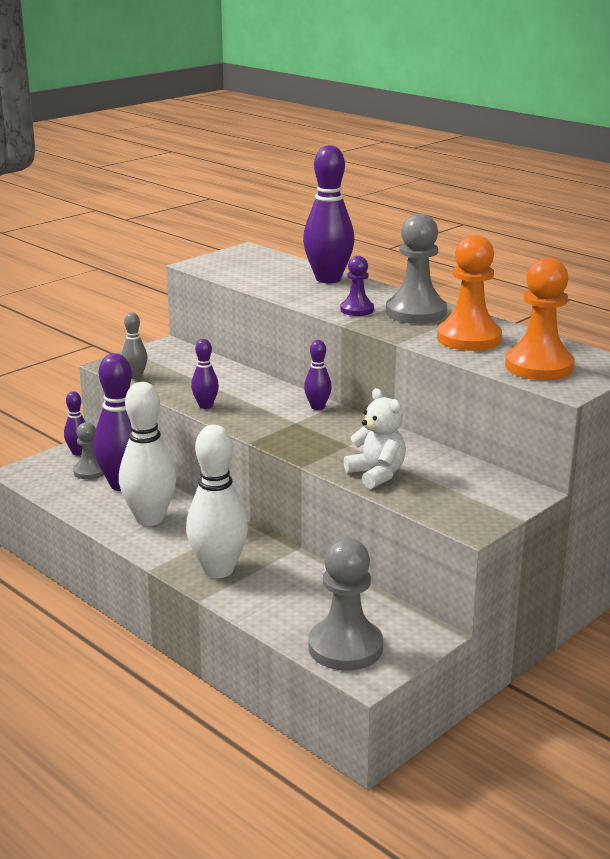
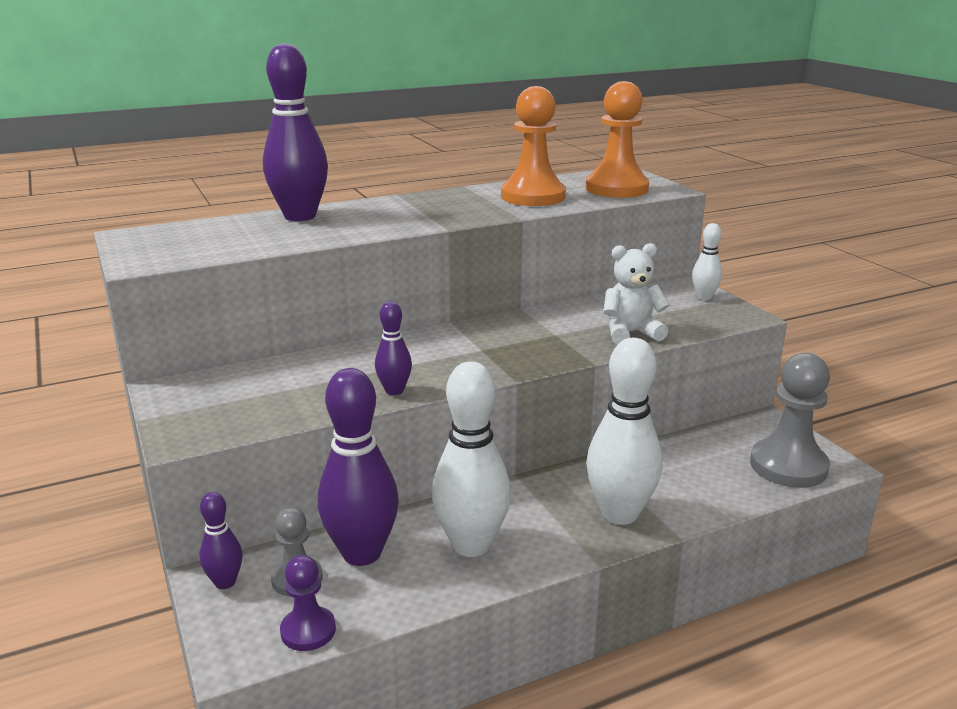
camera: 70 degrees left, 0 degrees up
grey bowling pin [121,312,148,379] -> none
purple bowling pin [304,340,332,410] -> none
purple pawn [340,256,374,316] -> purple pawn moved to [280,555,336,651]
grey pawn [386,214,447,324] -> none
none -> white bowling pin [692,223,722,300]

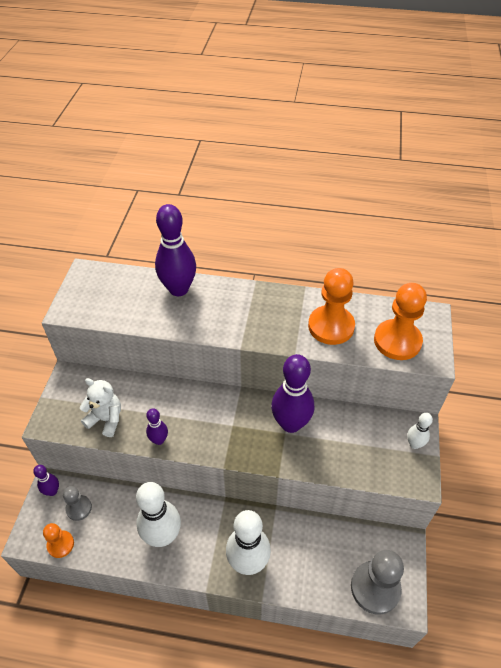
camera: 35 degrees right, 25 degrees up
purple pawn [280,555,336,651] -> orange pawn [43,523,74,558]
purple bowling pin [318,368,399,566] -> purple bowling pin moved to [271,354,314,433]
white teddy bear [603,243,670,345] -> white teddy bear moved to [80,378,121,437]

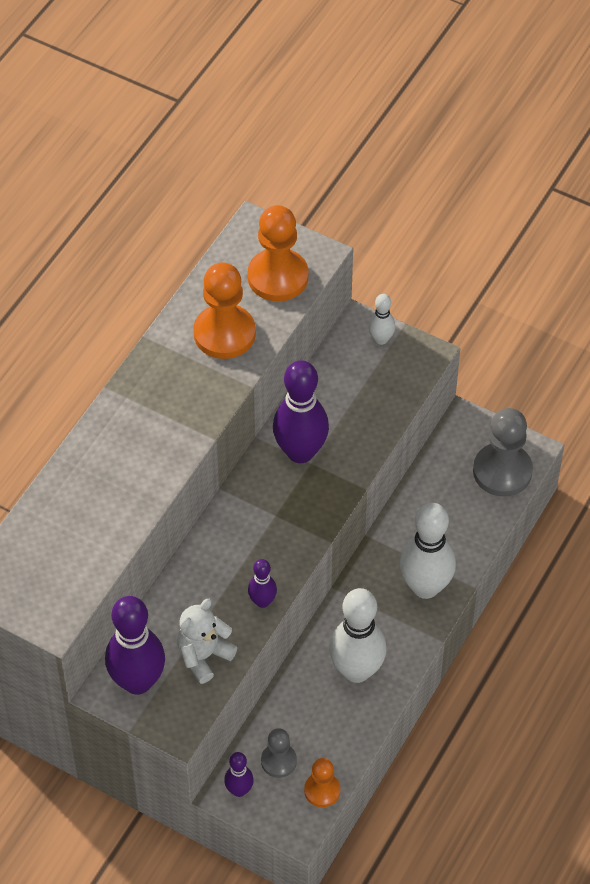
camera: 70 degrees left, 5 degrees up
purple bowling pin [155,204,196,296] -> purple bowling pin moved to [105,596,165,695]

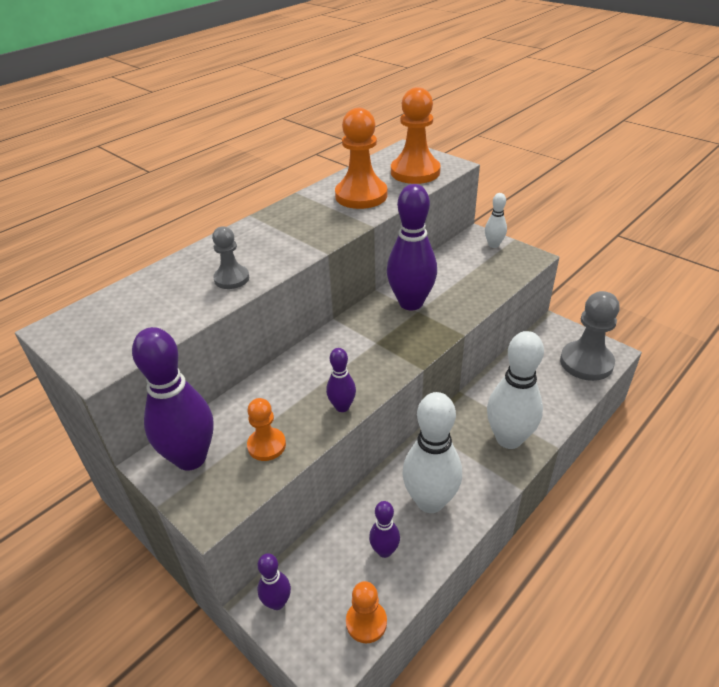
camera: 15 degrees right, 15 degrees down
white teddy bear [177,599,237,684] -> orange pawn [247,398,286,461]
grey pawn [261,728,297,778] -> grey pawn moved to [212,226,249,289]
none -> purple bowling pin [369,501,400,558]

